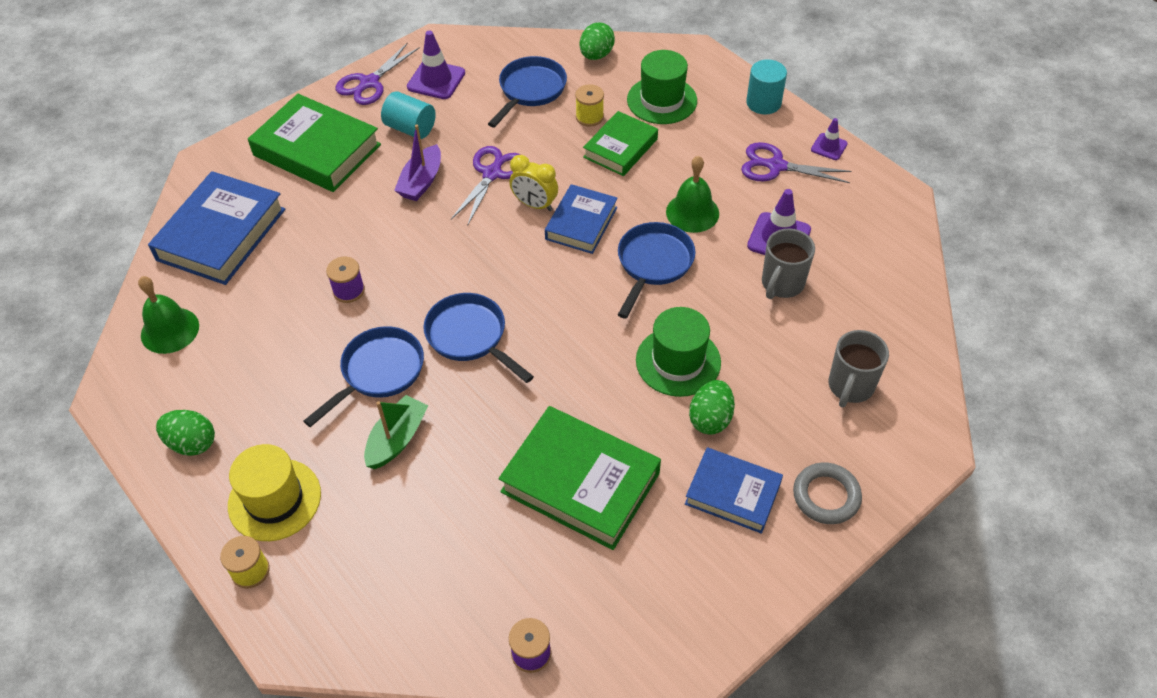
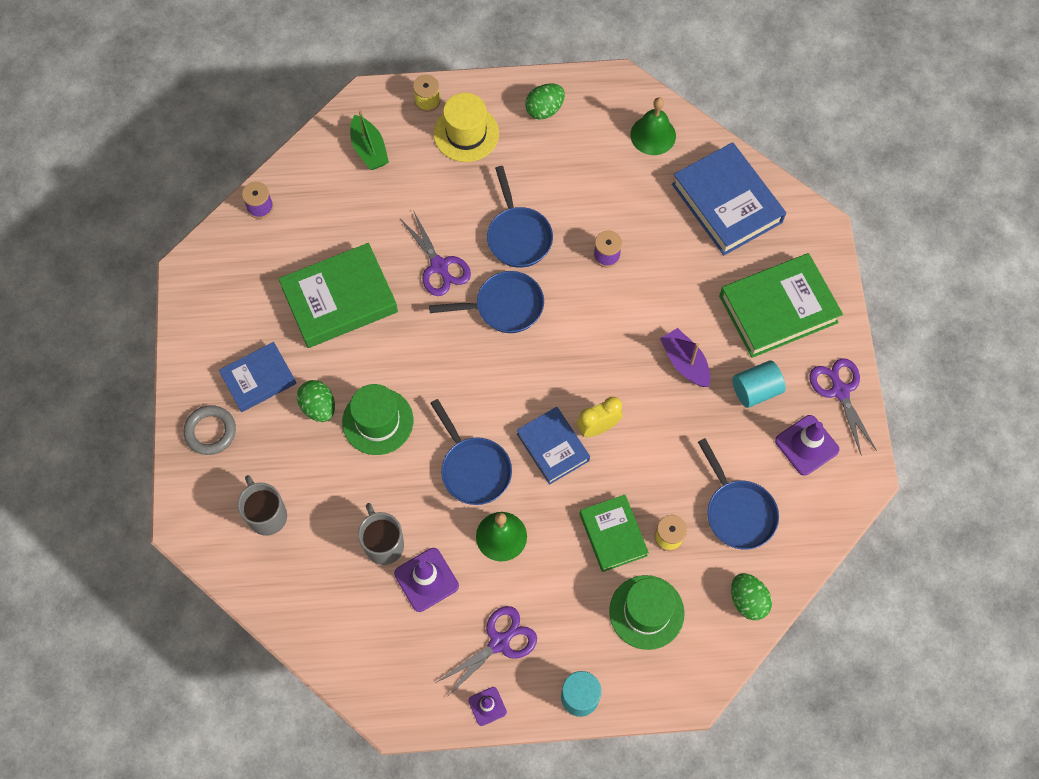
camera: 125 degrees right, 15 degrees up
green boat [364,395,428,469] -> green boat moved to [350,110,389,170]
purple scissors [451,146,521,226] -> purple scissors moved to [400,210,471,296]

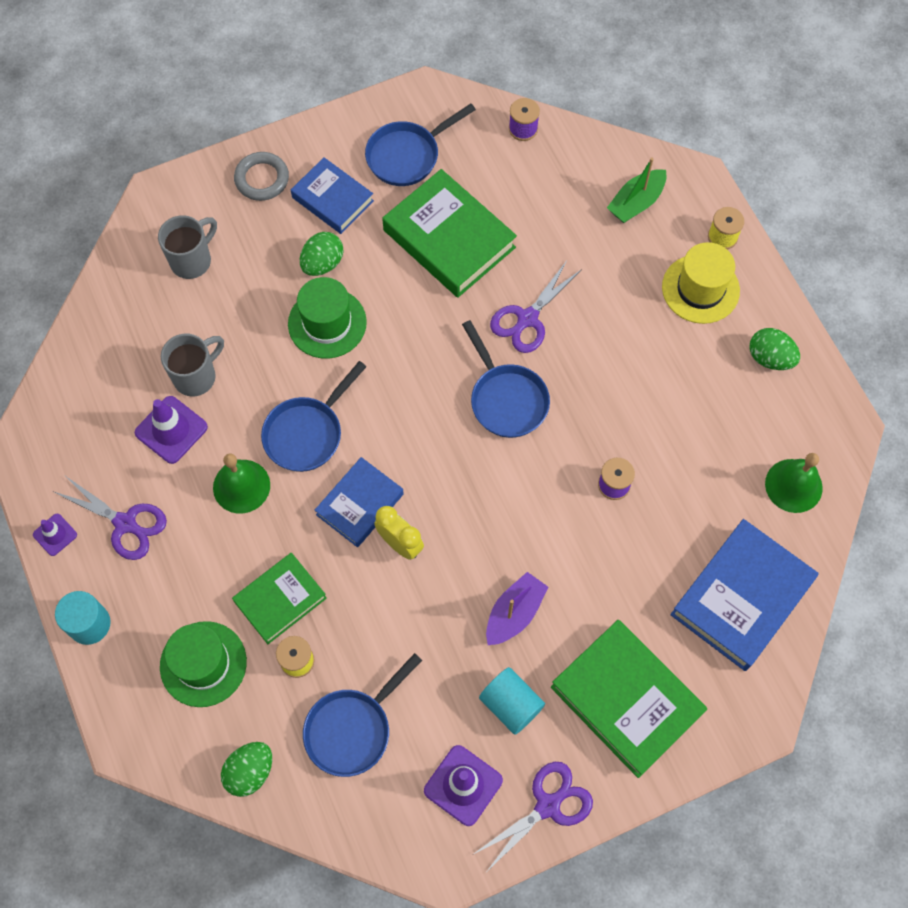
camera: 70 degrees right, 0 degrees up
blue pan [487,166,553,268] -> blue pan moved to [365,104,476,186]

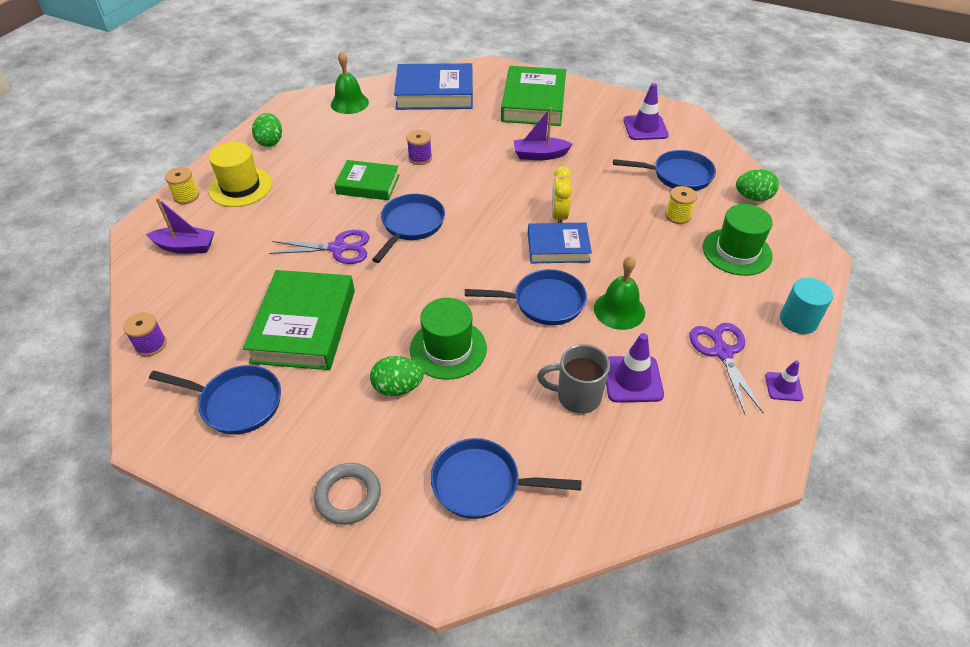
camera: 130 degrees left, 20 degrees down
grey mug [158,215,217,279] -> blue pan [431,438,582,519]
green book [232,553,327,644] -> green book moved to [335,160,400,200]
blue book [291,157,374,234] -> none
purple scissors [472,762,593,871] -> none
turquoise cylinder [479,667,545,735] -> none
green boat [607,157,667,223] -> purple boat [146,198,215,254]

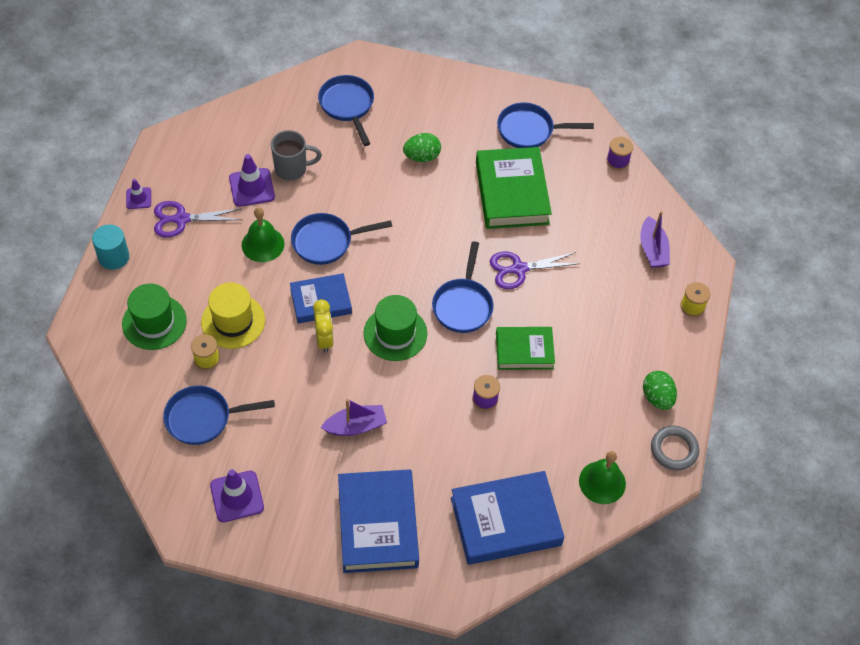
camera: 165 degrees right, 10 degrees up
purple boat [146,198,215,254] -> purple boat turned 90 degrees counterclockwise [640,211,670,268]
yellow hat [208,142,272,207] -> yellow hat moved to [201,282,265,349]
grey ring [314,463,381,525] -> grey ring moved to [651,426,700,470]
green hat [410,298,487,380] -> green hat moved to [364,295,427,361]
blue pan [431,438,582,519] -> blue pan turned 105 degrees counterclockwise [318,75,374,146]
green book [501,66,566,126] -> blue book [338,469,419,573]
purple scissors [689,323,764,414] -> purple scissors turned 105 degrees clockwise [154,201,242,237]
green egg [736,169,779,201] -> none

